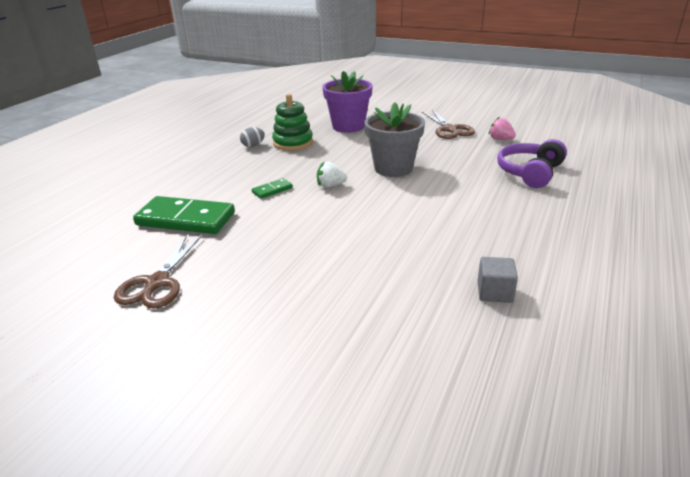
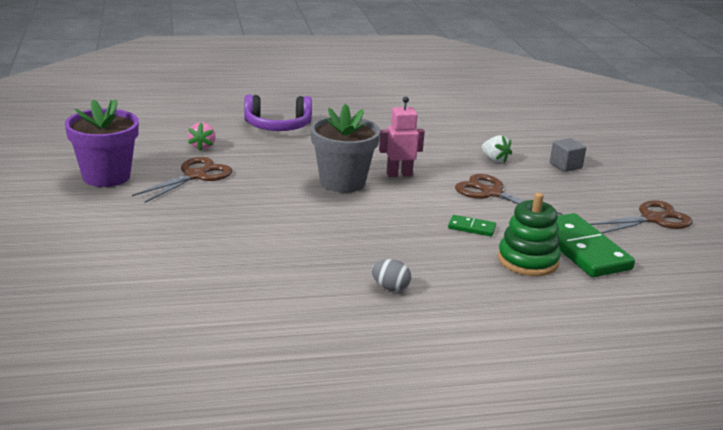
camera: 130 degrees left, 5 degrees down
green stacking toy [272,94,313,151] -> green stacking toy moved to [498,193,561,276]
white strawberry [317,161,347,187] -> white strawberry moved to [482,135,512,163]
purple flower pot [322,71,373,133] -> purple flower pot moved to [65,99,139,187]
grey cube [477,257,518,303] -> grey cube moved to [550,138,586,172]
none -> pink robot [379,97,425,177]
none -> brown scissors [455,174,562,215]

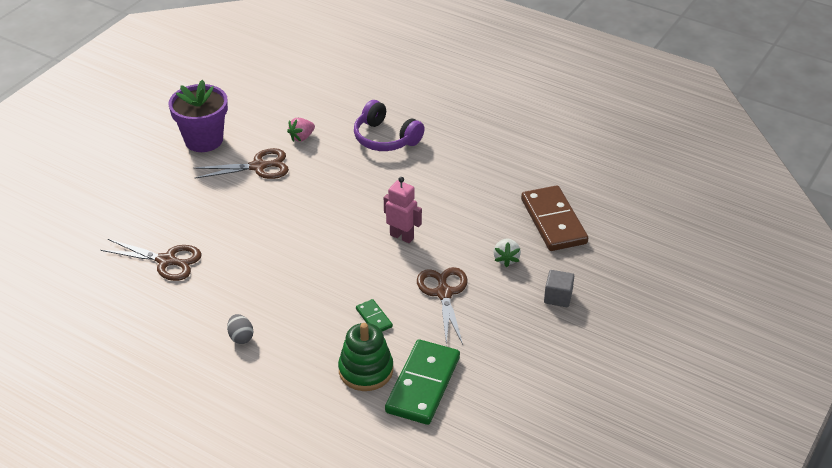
camera: 45 degrees right, 15 degrees up
grey flower pot [311,104,380,193] -> none
brown scissors [590,200,693,234] -> brown scissors moved to [101,239,202,281]
none -> brown domino [521,185,588,251]

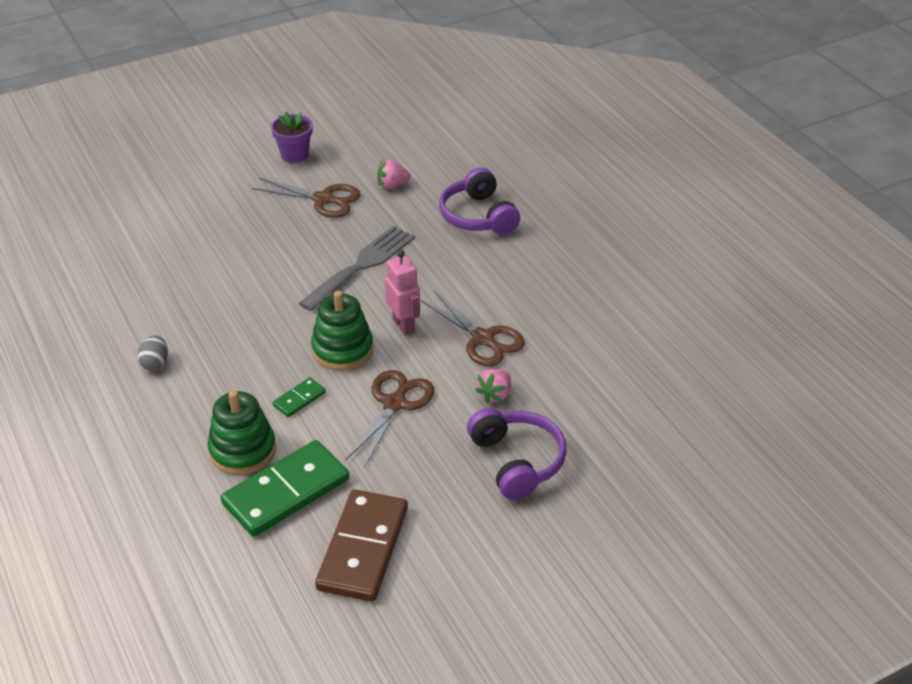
camera: 30 degrees right, 0 degrees up
brown scissors [101,239,202,281] -> brown scissors moved to [420,291,525,367]
purple flower pot [169,80,228,152] -> purple flower pot [271,112,313,163], size x0.62
green domino [356,299,393,332] -> green domino turned 45 degrees clockwise [273,377,326,417]
white strawberry [493,239,521,267] -> pink strawberry [475,369,511,404]
brown domino [521,185,588,251] -> brown domino moved to [315,490,408,602]
grey cube [544,270,574,307] -> purple headphones [467,408,567,500]
none -> grey fork [299,225,415,311]
none -> green stacking toy [311,290,373,370]

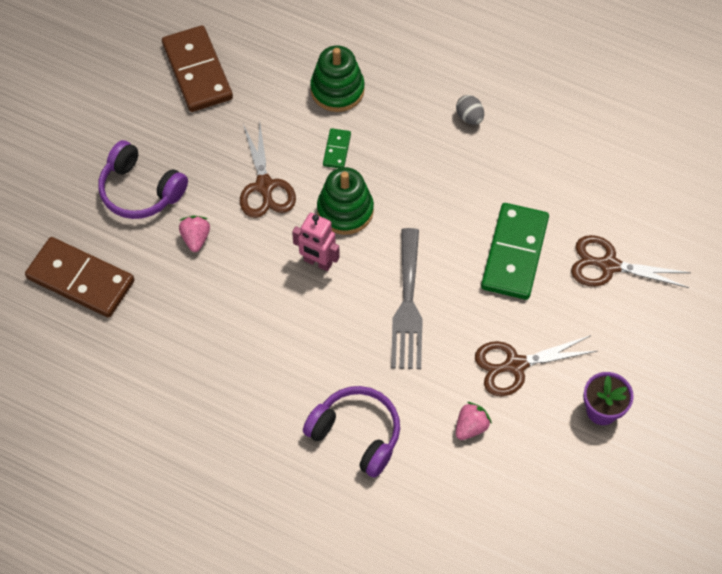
camera: 145 degrees right, 20 degrees up
green domino [221,440,349,537] -> green domino moved to [481,203,549,300]
brown scissors [420,291,525,367] -> brown scissors moved to [571,235,691,288]
none -> brown domino [25,237,134,318]

